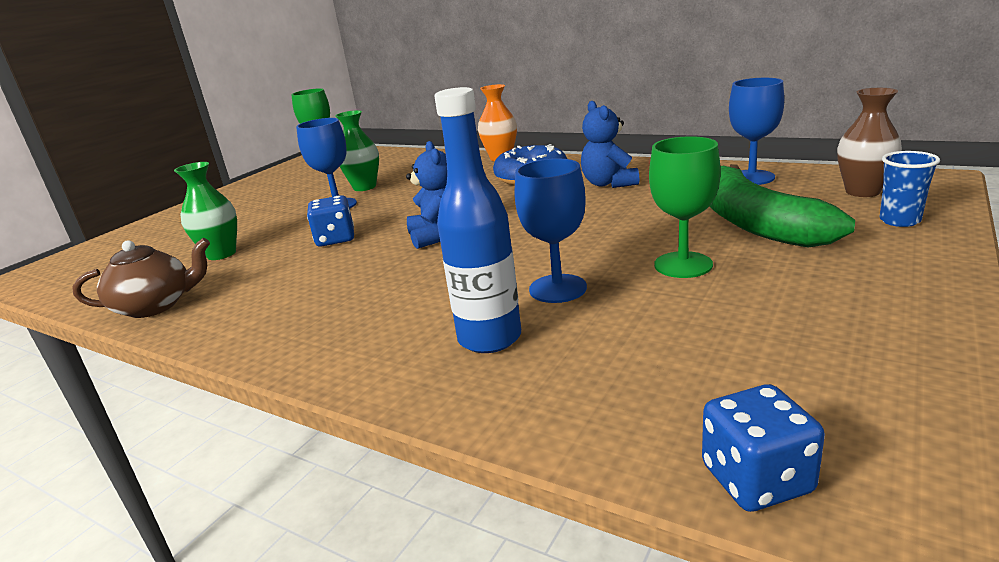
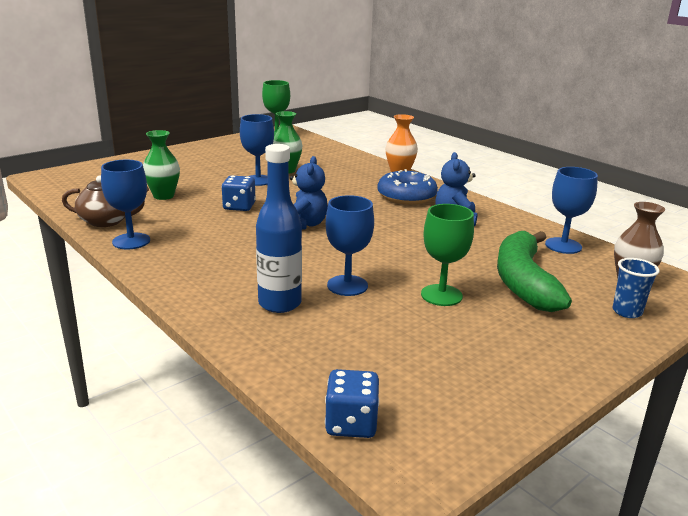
camera: 15 degrees right, 0 degrees up
none -> blue goblet [101,160,150,249]

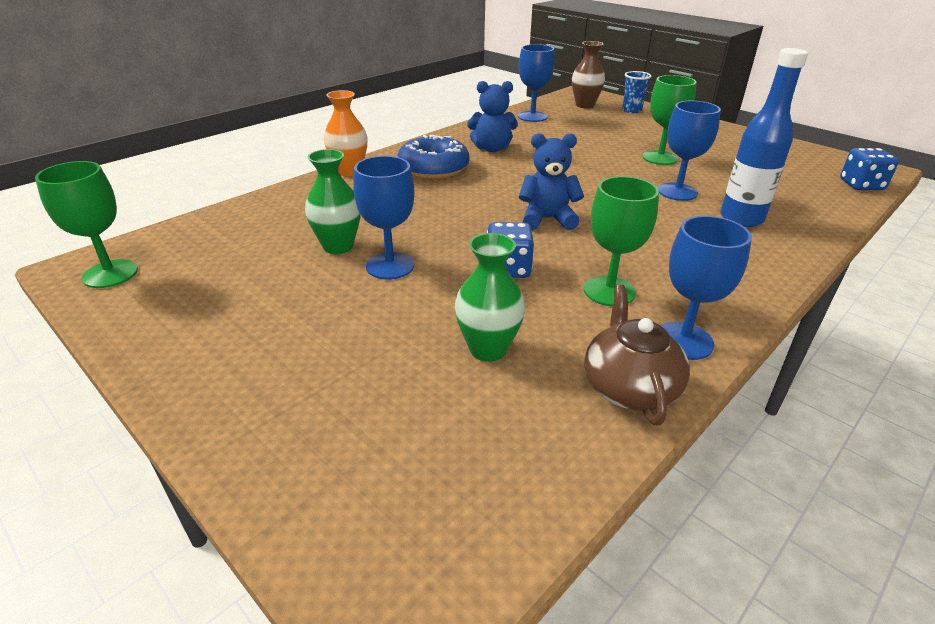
camera: 95 degrees left, 10 degrees up
green banana [497,231,572,312] -> none
none -> green goblet [584,176,659,306]

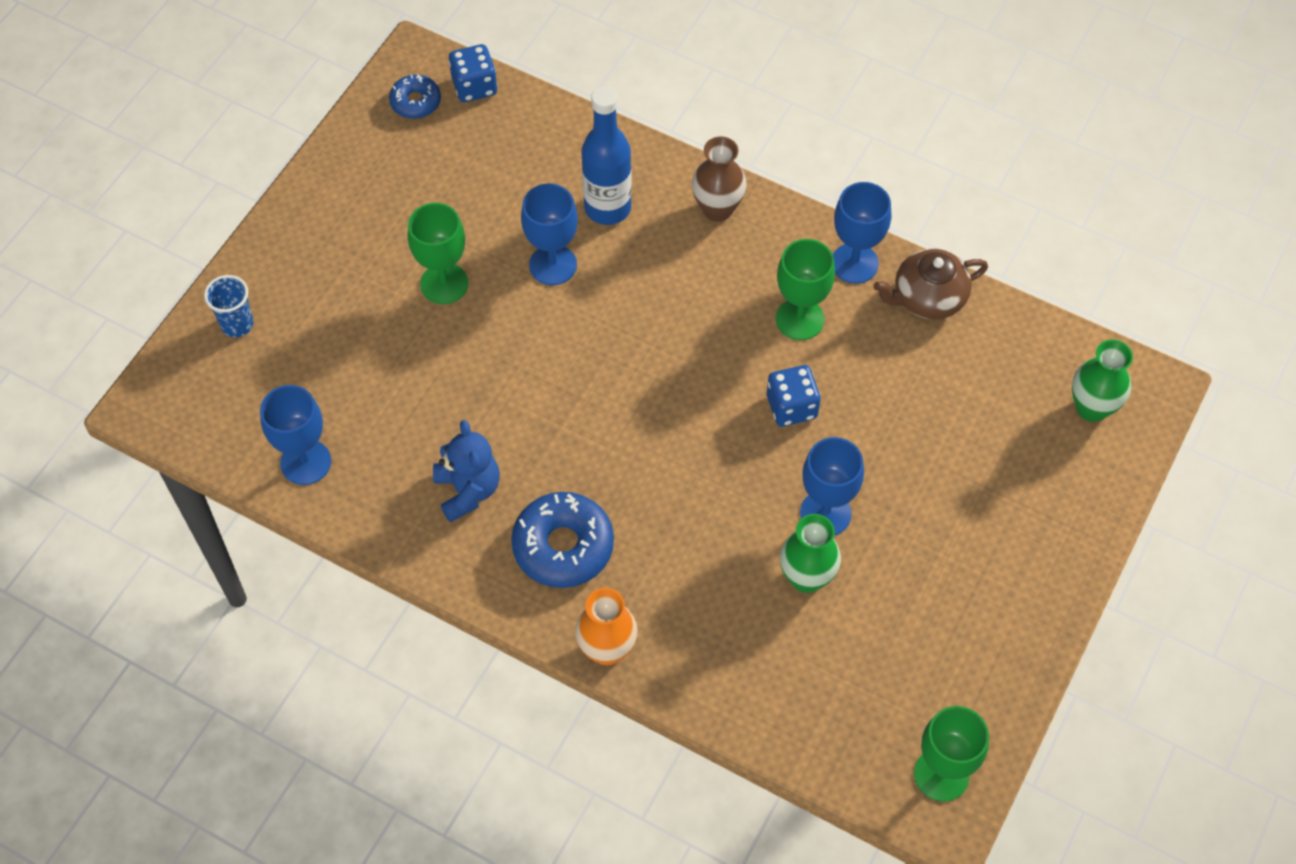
camera: 105 degrees left, 25 degrees up
green vase [455,233,525,362] -> green vase moved to [1072,339,1133,422]
blue teddy bear [518,133,584,230] -> none
brown vase [572,41,605,108] -> brown vase moved to [692,136,747,222]
none -> blue donut [389,75,441,119]

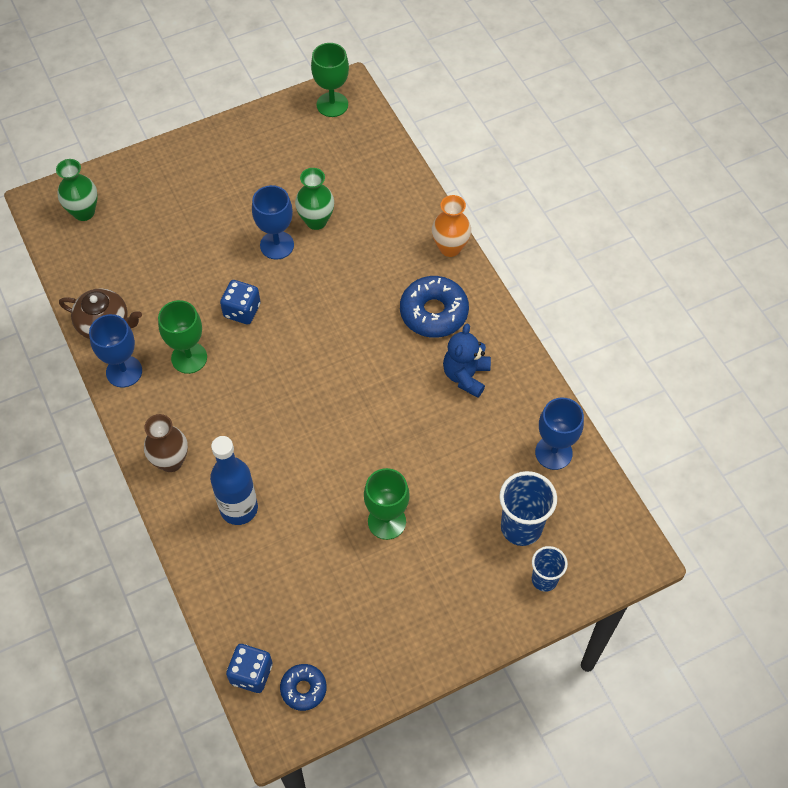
camera: 145 degrees left, 0 degrees up
blue goblet [521,184,578,285] -> none
none -> blue cup [499,471,557,546]

